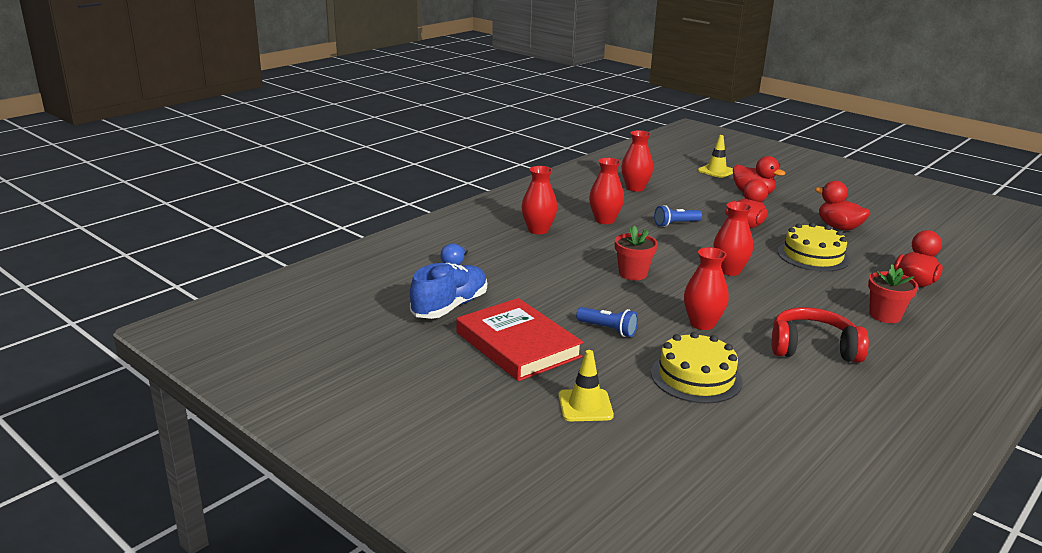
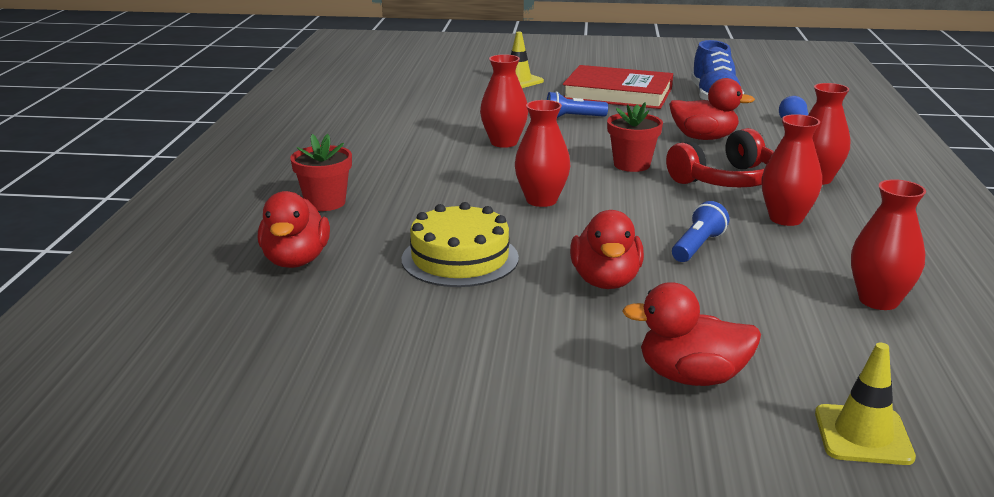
camera: 145 degrees right, 0 degrees up
yellow cake [651,332,743,403] -> none
red headphones [772,307,869,363] -> red headphones moved to [666,128,774,187]
red duck [815,181,870,230] -> red duck moved to [669,78,755,140]

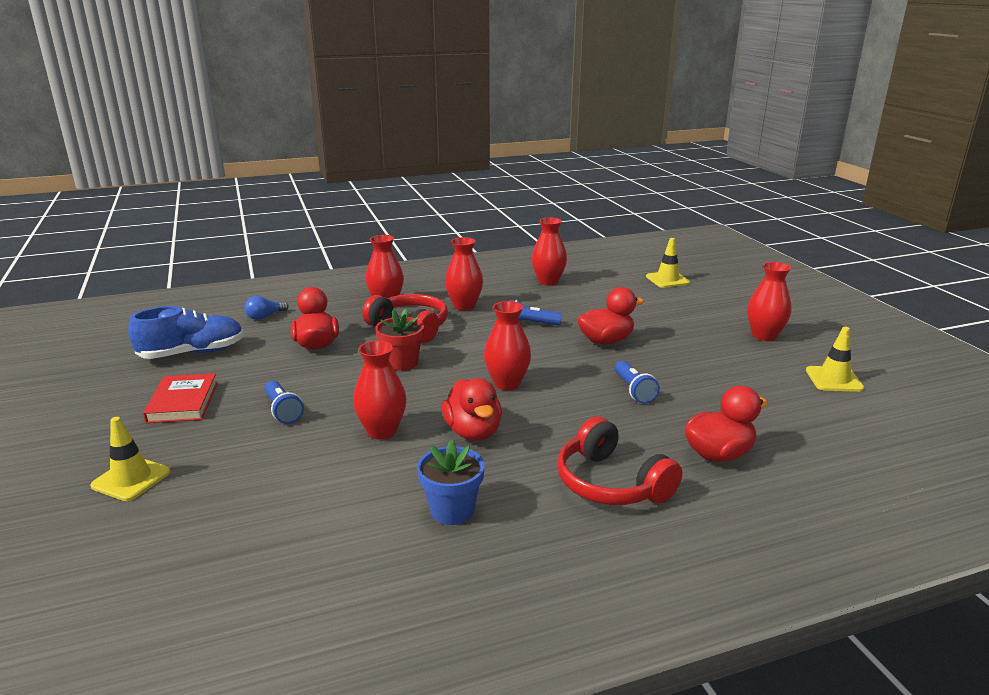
camera: 115 degrees left, 0 degrees up
red flower pot [290,134,352,211] -> red headphones [557,417,682,505]
yellow cake [402,202,519,287] -> blue flashlight [615,361,660,404]
red book [563,65,673,109] -> red book [143,373,217,423], size x0.63
red duck [622,282,761,386] -> red duck moved to [442,378,502,441]
none -> blue flower pot [417,439,485,525]
none -> red vase [747,262,792,341]
none -> yellow traffic cone [806,327,864,392]

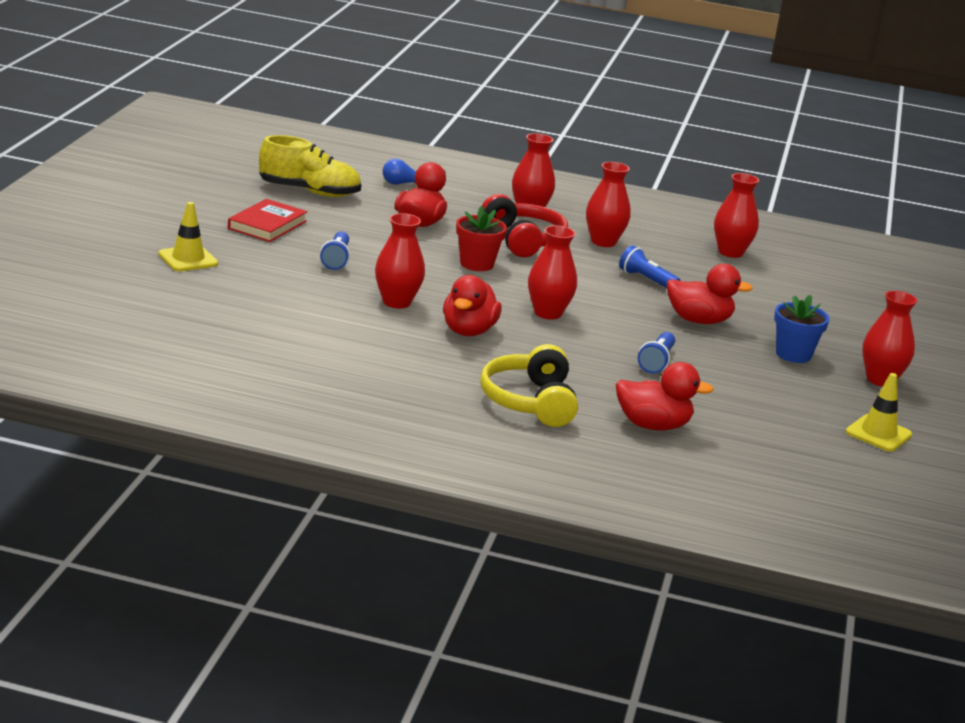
camera: 30 degrees right, 0 degrees up
blue shoe [128,306,244,359] -> yellow shoe [259,135,361,197]
blue flower pot [417,439,485,525] -> blue flower pot moved to [774,295,830,363]
red headphones [557,417,682,505] -> yellow headphones [480,344,578,427]
yellow traffic cone [646,238,690,288] -> none

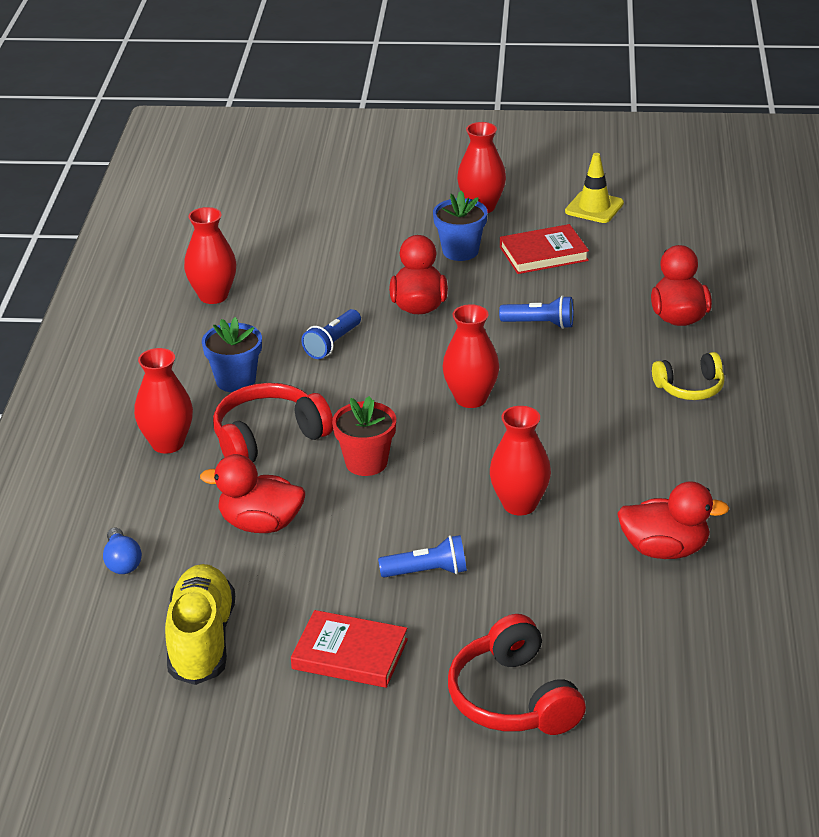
camera: 95 degrees left, 10 degrees up
yellow traffic cone [158,202,218,271] -> red headphones [448,614,586,735]
red duck [443,275,502,336] -> red duck moved to [617,481,730,559]
yellow headphones [480,344,578,427] -> yellow headphones [652,352,725,400], size x0.63
red vase [586,162,631,247] -> blue flower pot [202,317,262,392]
none -> red book [500,224,589,274]

